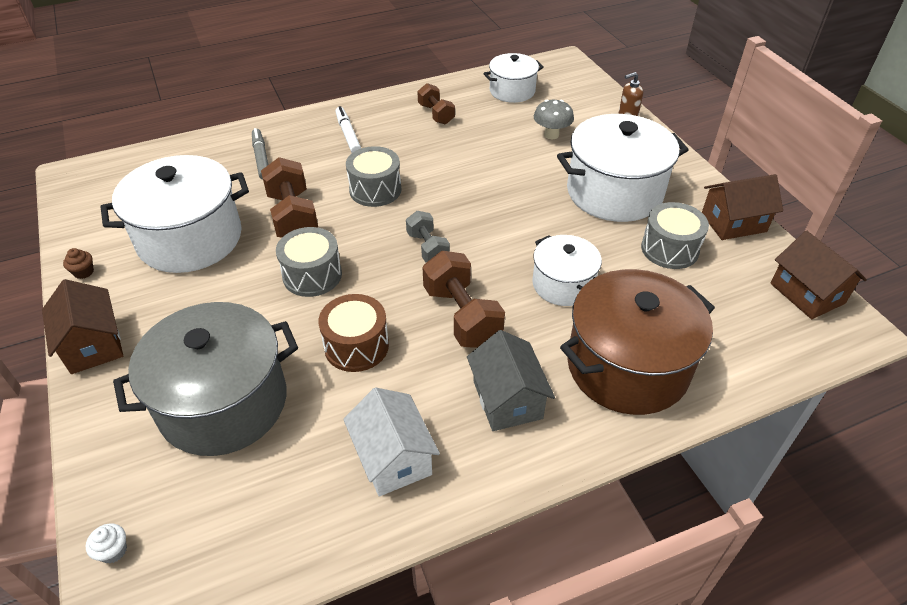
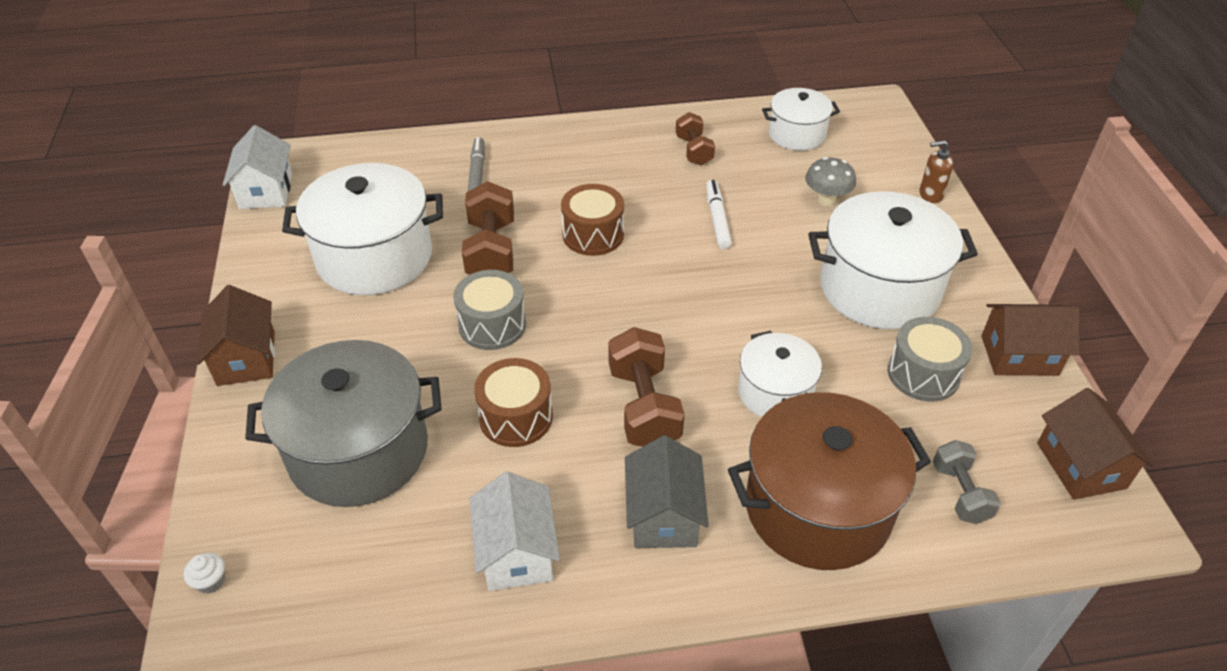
camera: 15 degrees right, 0 degrees up
brown cupcake [63,248,94,279] -> none
white marker [335,106,361,153] -> white marker moved to [706,180,732,249]
grey drum [346,146,401,207] -> brown drum [561,184,624,256]
grey dumbbell [406,211,450,263] -> grey dumbbell moved to [933,440,1001,524]
none -> white house [223,125,292,209]

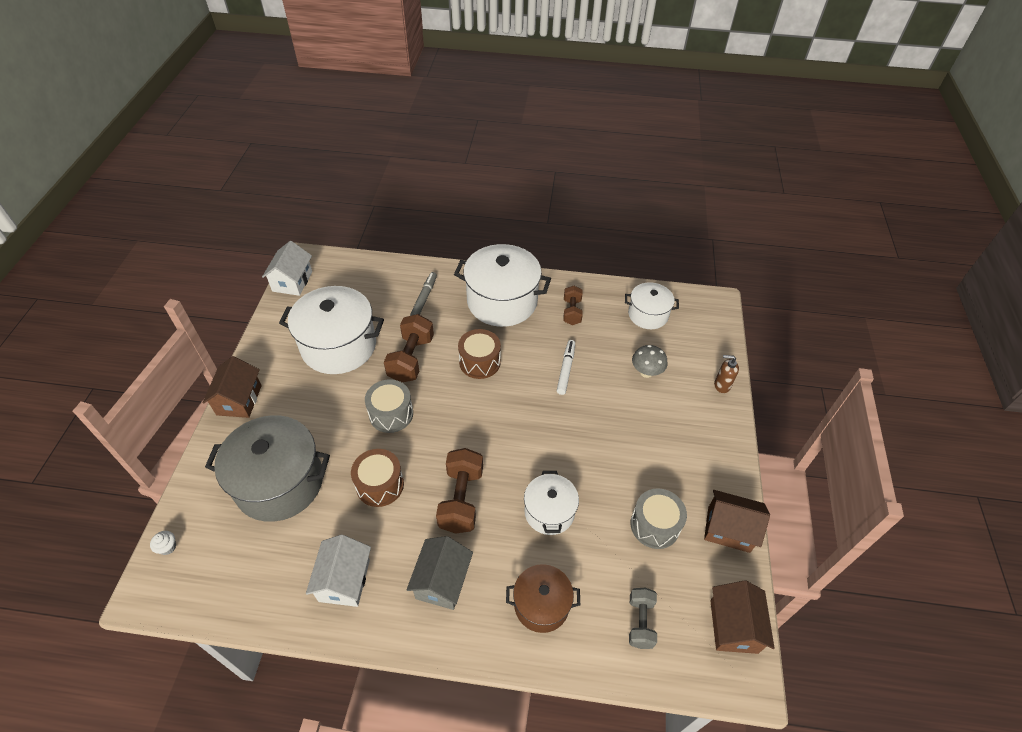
camera: 15 degrees right, 5 degrees up
brown pot [728,392,931,570] -> brown pot [506,564,580,633], size x0.57
white pot [808,191,978,330] -> white pot moved to [454,244,551,327]

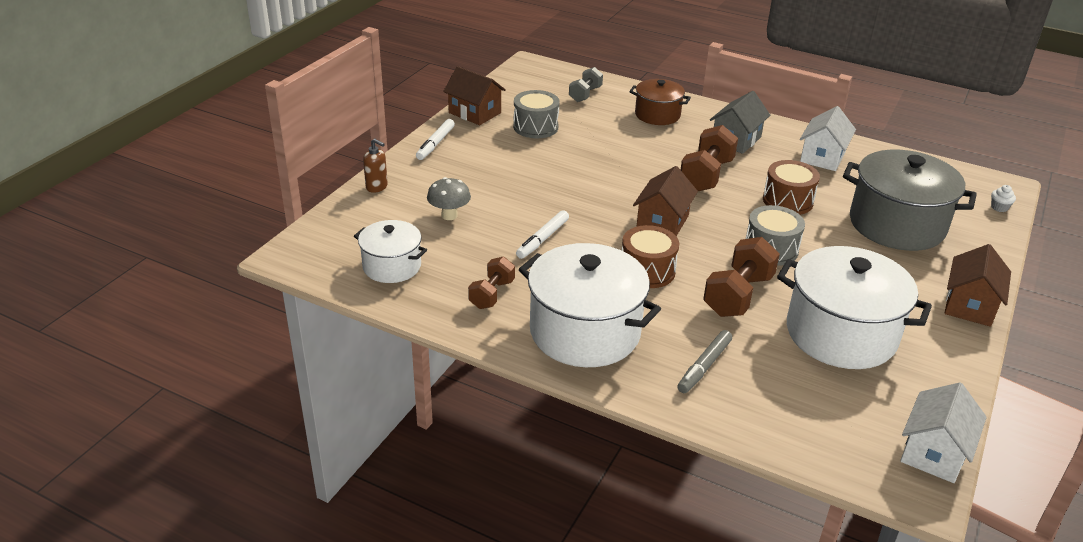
camera: 160 degrees left, 15 degrees down
white pot [524,471,579,535] -> none
brown house [710,580,775,654] -> brown house moved to [633,166,698,236]
none -> white marker [416,119,455,160]

